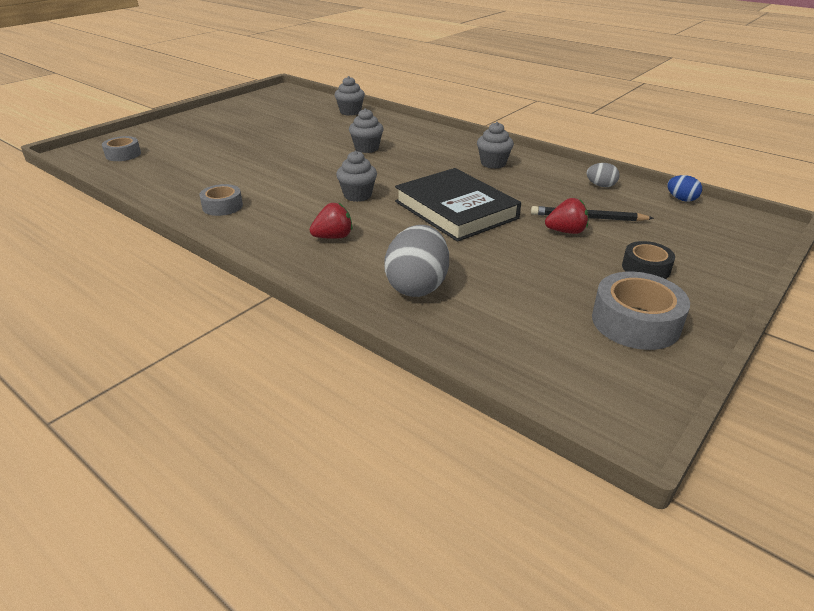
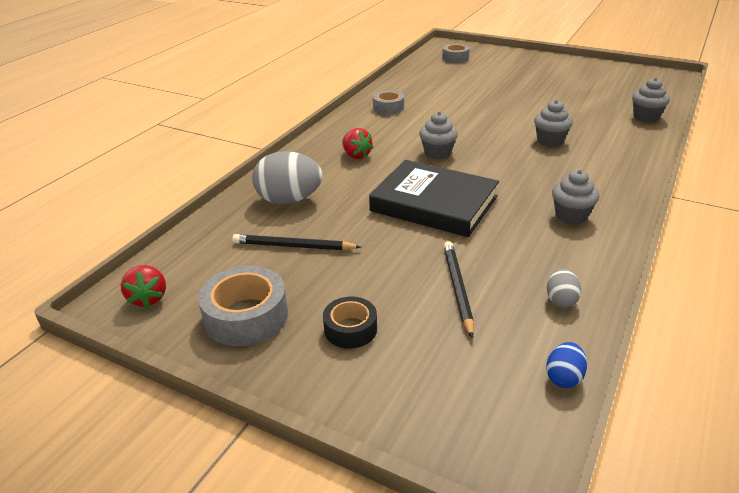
camera: 80 degrees right, 0 degrees up
black book [395,168,521,242] -> black book turned 75 degrees clockwise [369,160,499,237]
red strawberry [545,198,588,234] -> red strawberry moved to [121,265,166,308]
none -> black pencil [232,234,361,250]

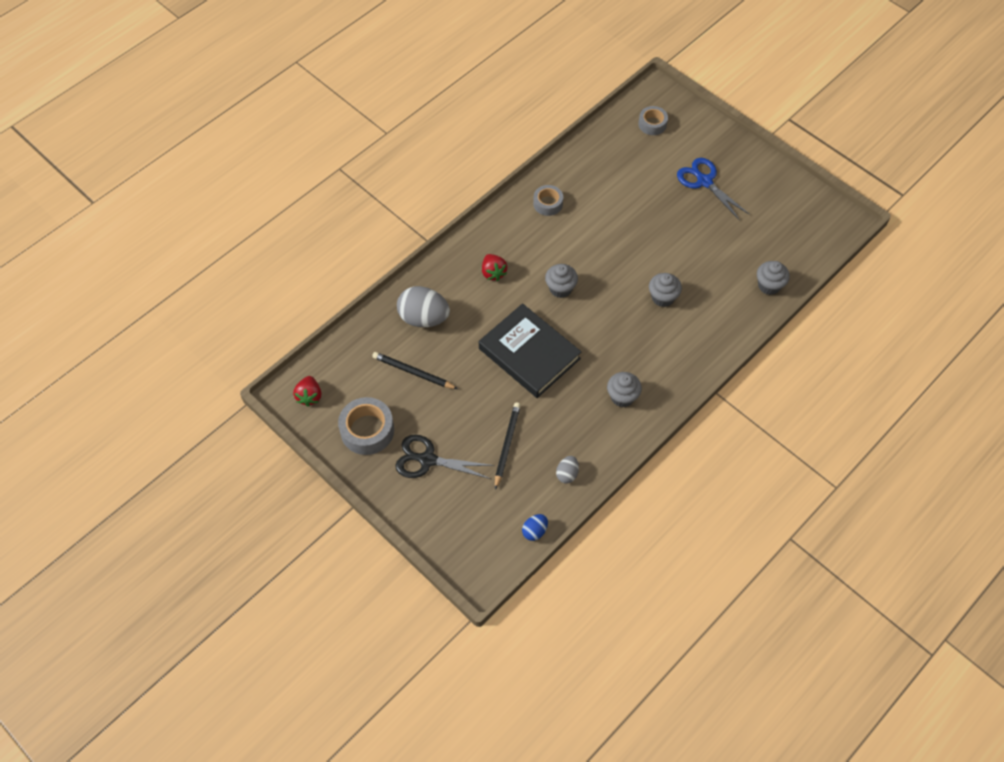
camera: 15 degrees right, 25 degrees up
black tape [323,297,377,348] -> black scissors [395,435,494,479]
none -> blue scissors [677,158,750,221]

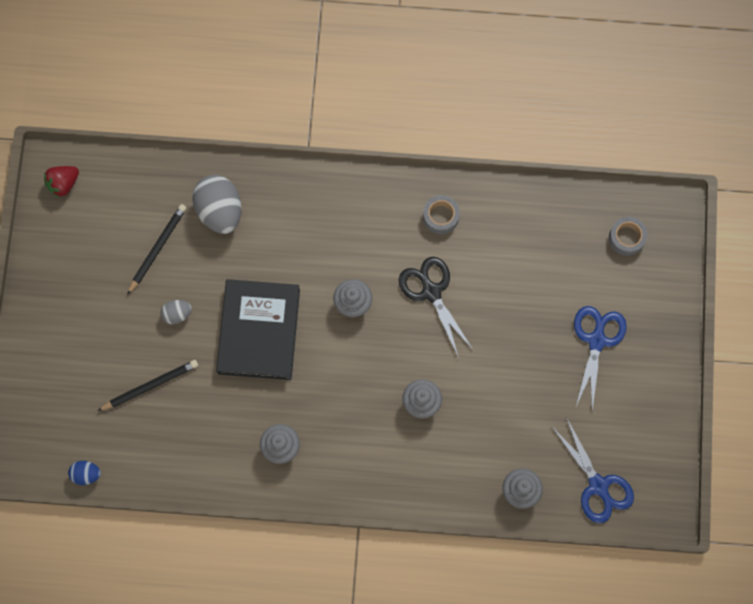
camera: 50 degrees right, 15 degrees up
grey tape [338,397,394,455] -> none
black pencil [372,352,458,389] -> black pencil turned 45 degrees clockwise [127,204,187,295]
black scissors [395,435,494,479] -> black scissors moved to [399,257,474,358]
red strawberry [482,254,507,281] -> none
grey egg [556,456,579,483] -> grey egg moved to [161,300,192,324]
none -> blue scissors [552,419,634,523]

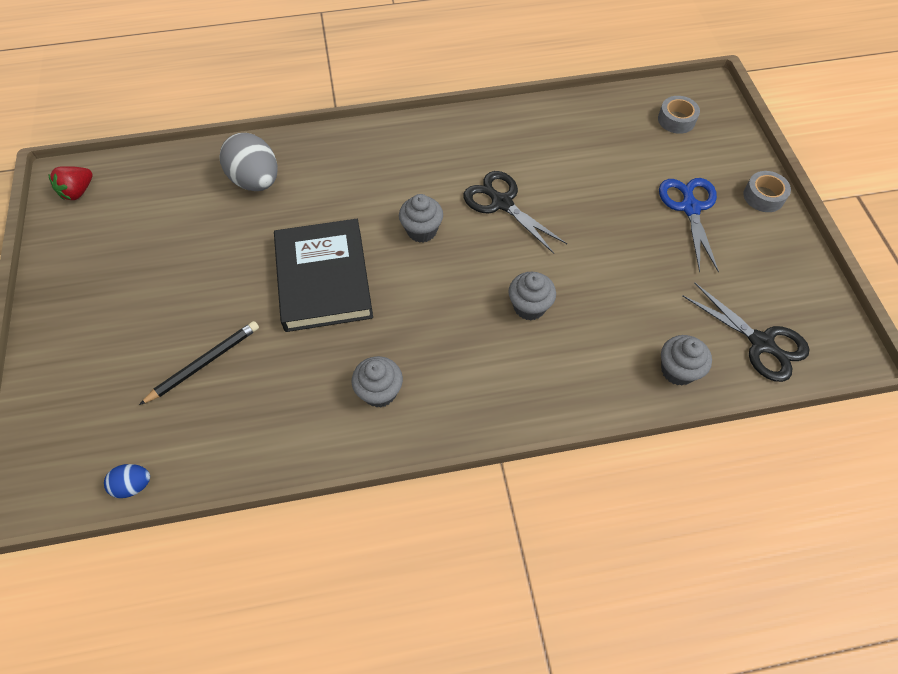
camera: 15 degrees left, 15 degrees down
black pencil [127,204,187,295] -> none
grey egg [161,300,192,324] -> none
grey tape [423,195,460,234] -> grey tape moved to [743,171,791,212]
blue scissors [552,419,634,523] -> black scissors [682,283,810,382]

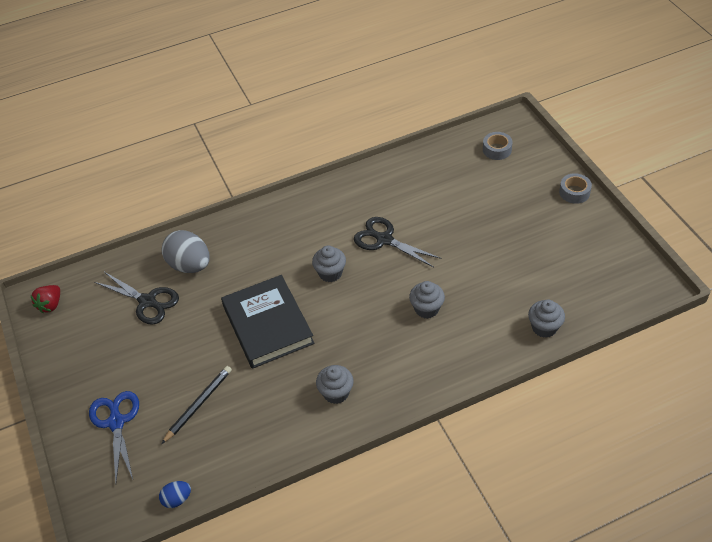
camera: 10 degrees left, 10 degrees down
blue scissors [659,178,719,273] -> blue scissors moved to [89,391,139,482]
black scissors [682,283,810,382] -> black scissors moved to [94,272,179,325]

